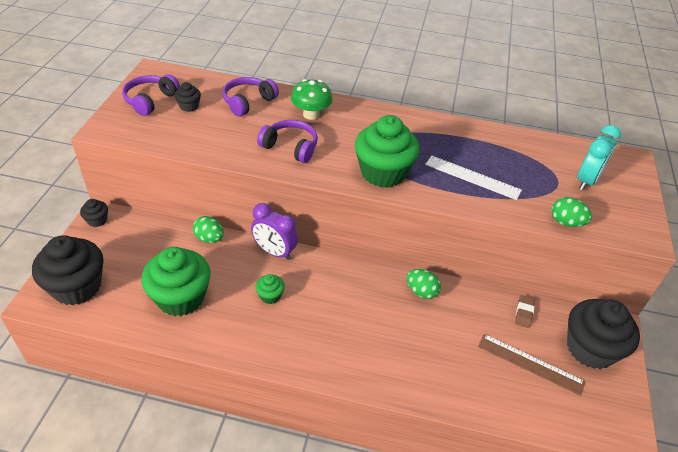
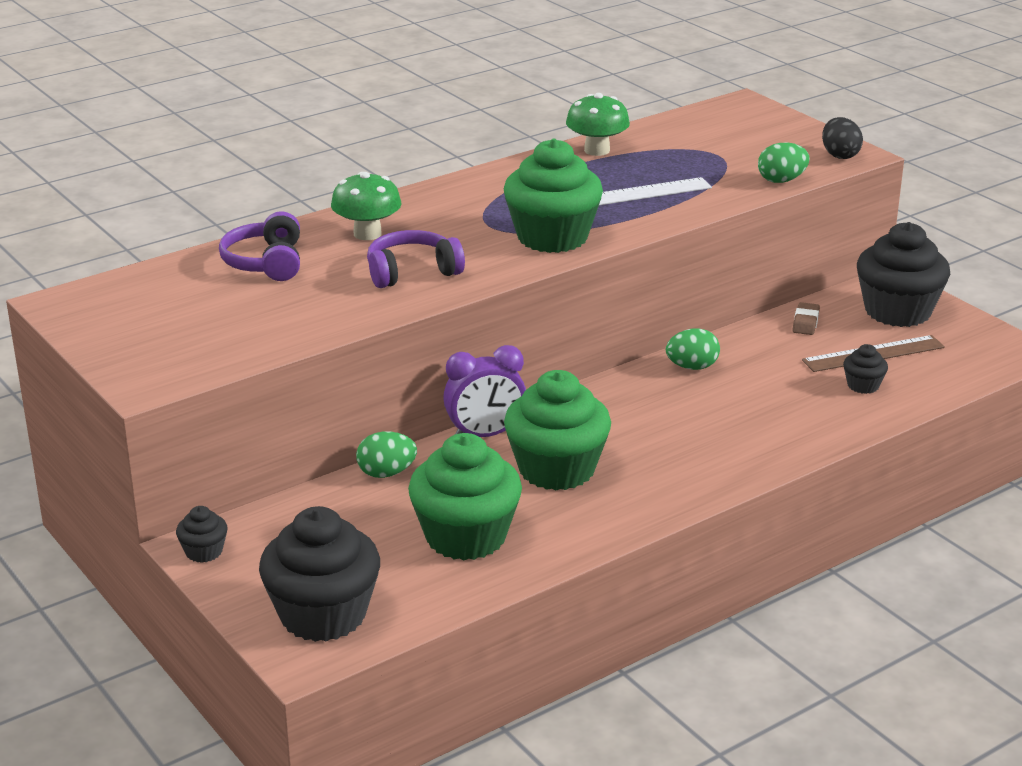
camera: 45 degrees left, 15 degrees down
purple headphones [122,74,180,116] -> none
black cupcake [174,82,201,112] -> black cupcake moved to [843,344,888,394]
green cupcake [255,274,285,304] -> green cupcake [504,370,611,490], size x2.23
brown eraser [515,295,535,328] -> brown eraser turned 45 degrees clockwise [792,302,820,335]
turquoise clock [577,125,621,190] -> none
none -> green mushroom [566,93,630,156]
none -> black egg [822,117,863,159]

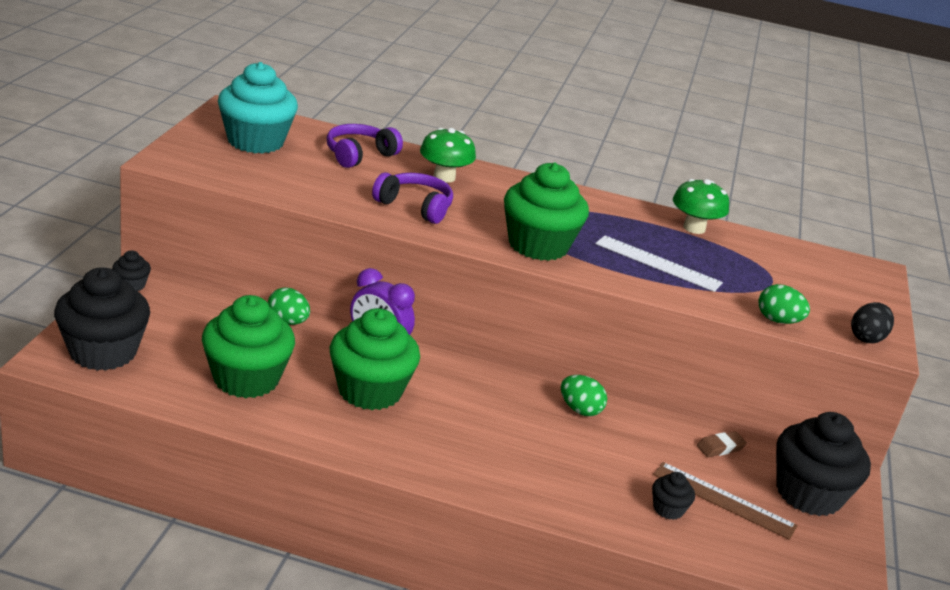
camera: 45 degrees right, 0 degrees up
none -> turquoise cupcake [218,62,298,154]

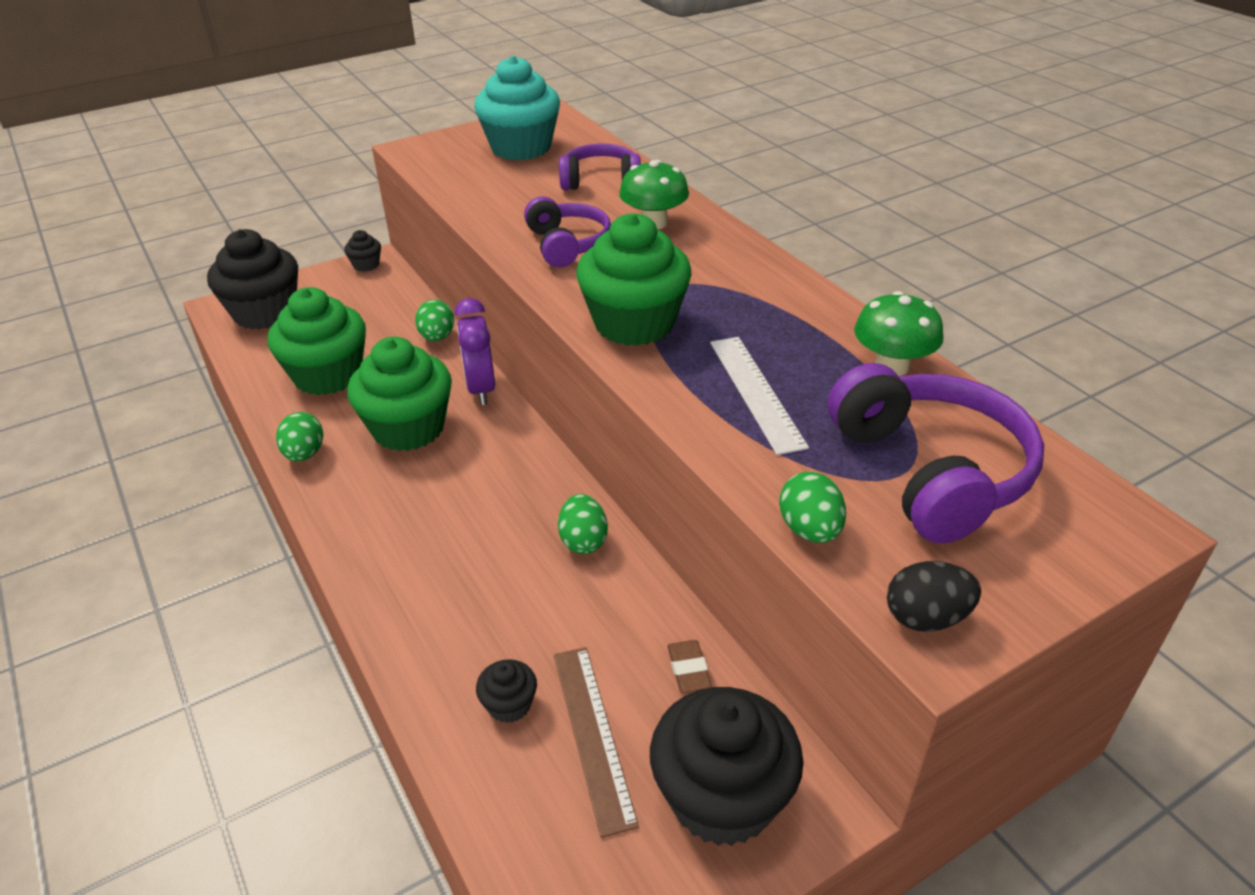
camera: 50 degrees right, 10 degrees up
brown eraser [697,432,747,457] -> brown eraser turned 60 degrees clockwise [667,640,712,693]
none -> green egg [276,412,323,462]
none -> purple headphones [828,363,1044,544]

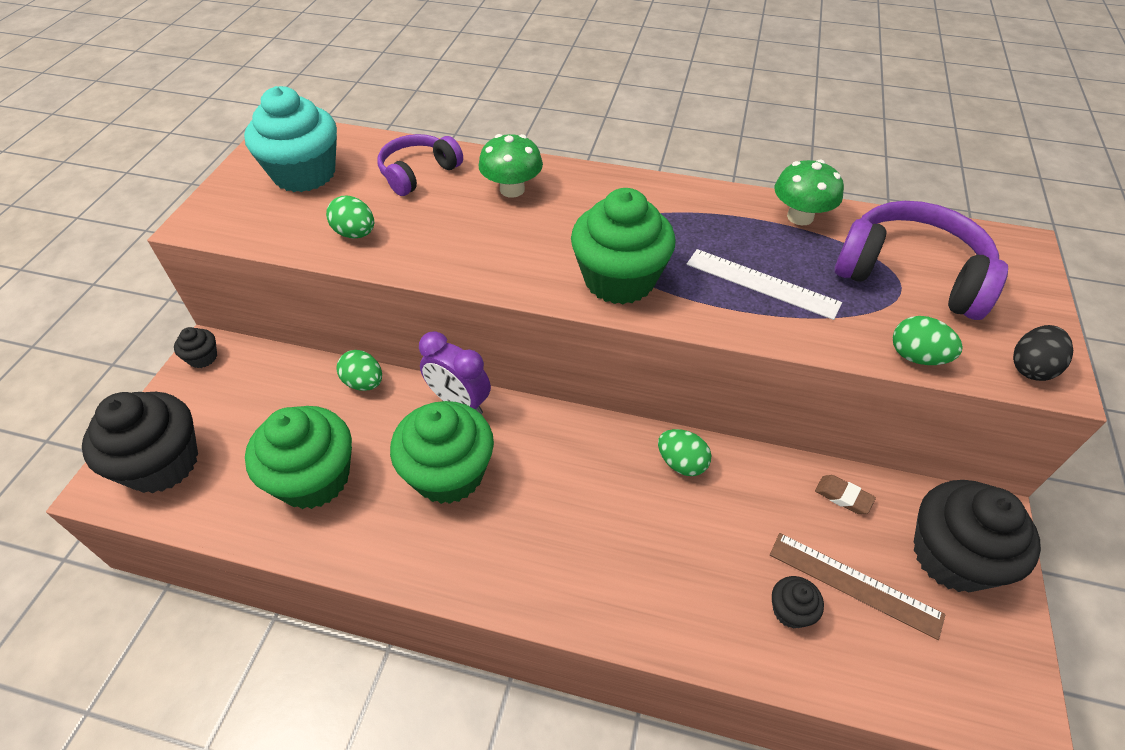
camera: 45 degrees left, 10 degrees up
green egg [276,412,323,462] -> green egg moved to [326,196,374,238]
purple headphones [524,196,611,267] -> none

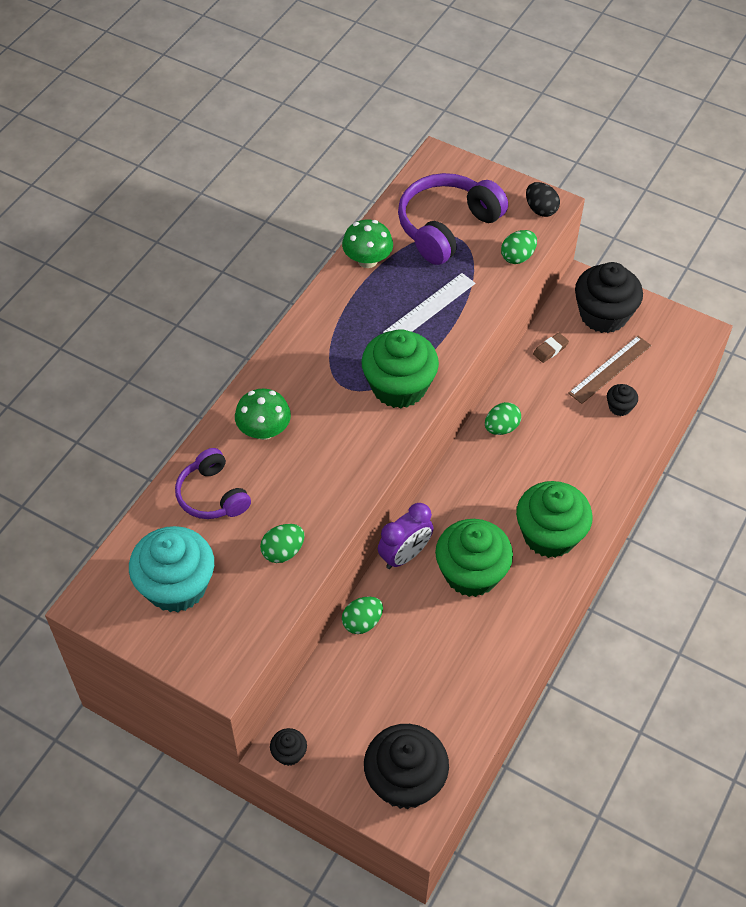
camera: 75 degrees left, 5 degrees up
green cupcake [245,406,352,509] -> green cupcake moved to [516,481,593,558]

